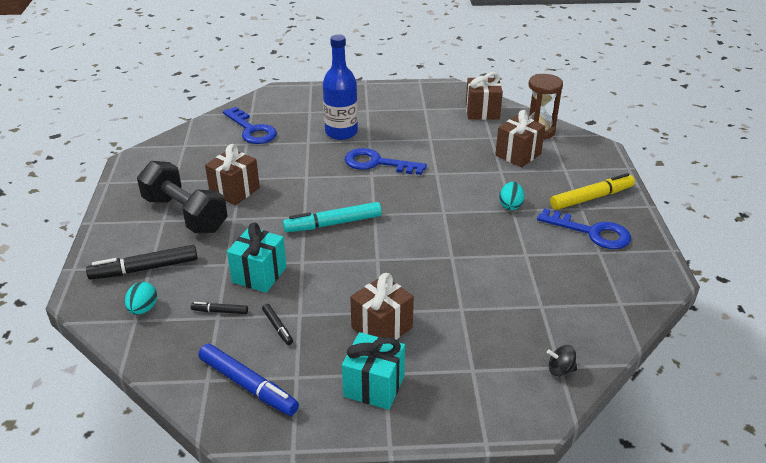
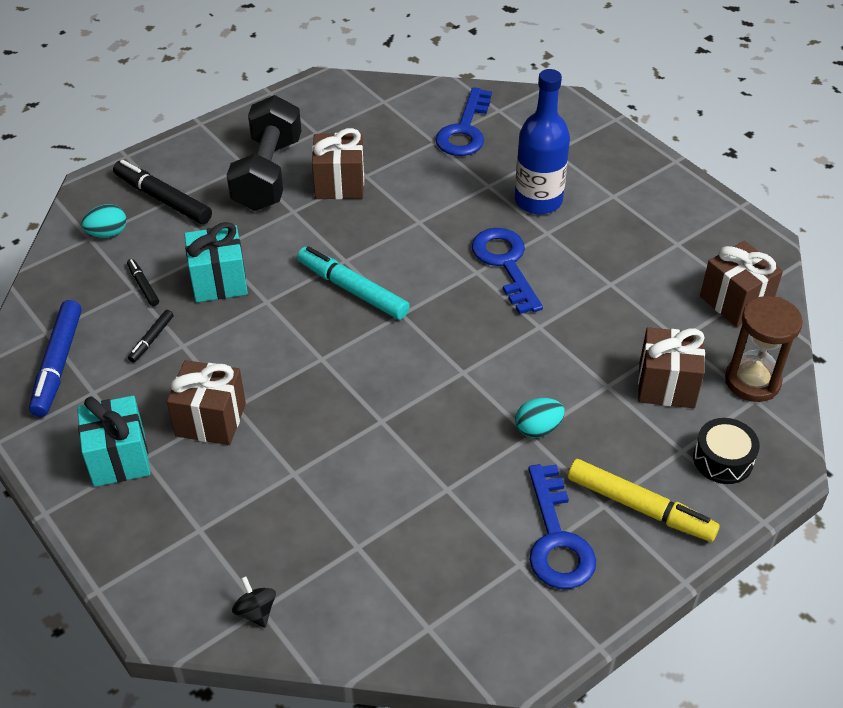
camera: 55 degrees right, 10 degrees up
none -> black drum [693,418,760,484]

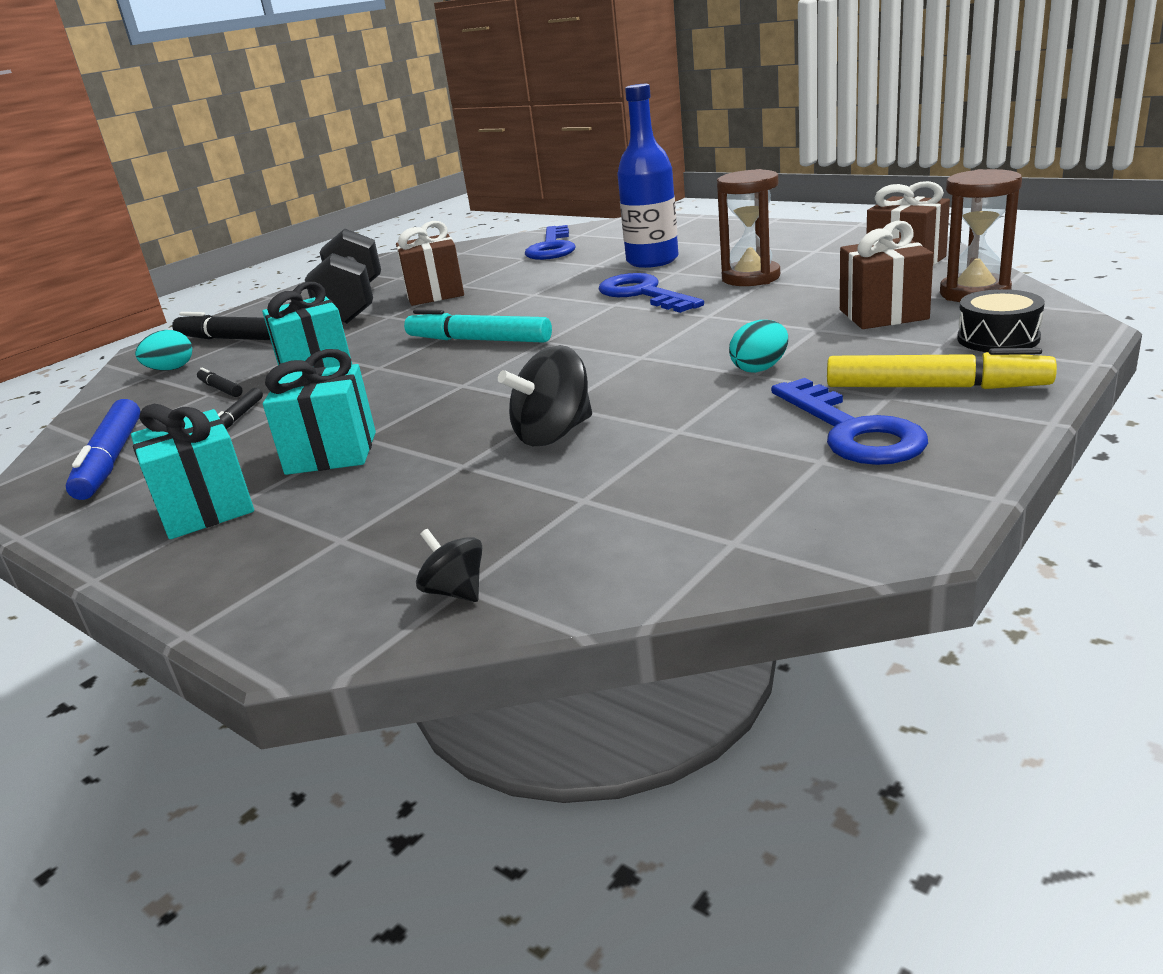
camera: 10 degrees left, 20 degrees down
brown gift [167,360,246,445] -> turquoise gift [263,349,376,475]
none -> black spinning top [498,345,592,446]
none -> brown hourglass [717,169,780,286]

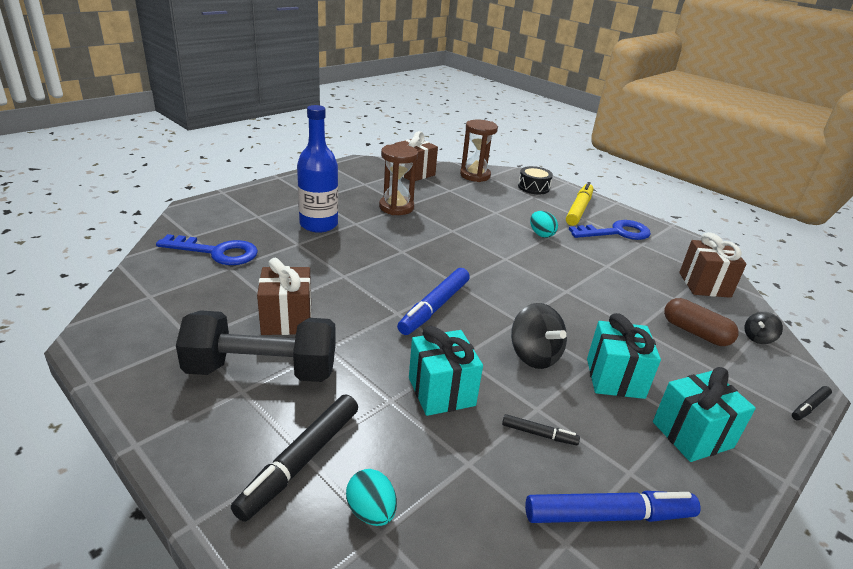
camera: 90 degrees left, 5 degrees up
black marker [197,368,242,397] -> black marker moved to [792,386,832,421]
turquoise marker [404,309,552,343] -> blue marker [397,268,470,335]
black spinning top [498,345,592,446] -> black spinning top moved to [511,303,567,369]
blue key [599,273,704,313] -> none
brown gift [840,221,934,329] -> brown gift moved to [679,232,747,298]
none -> brown capsule [664,298,739,346]

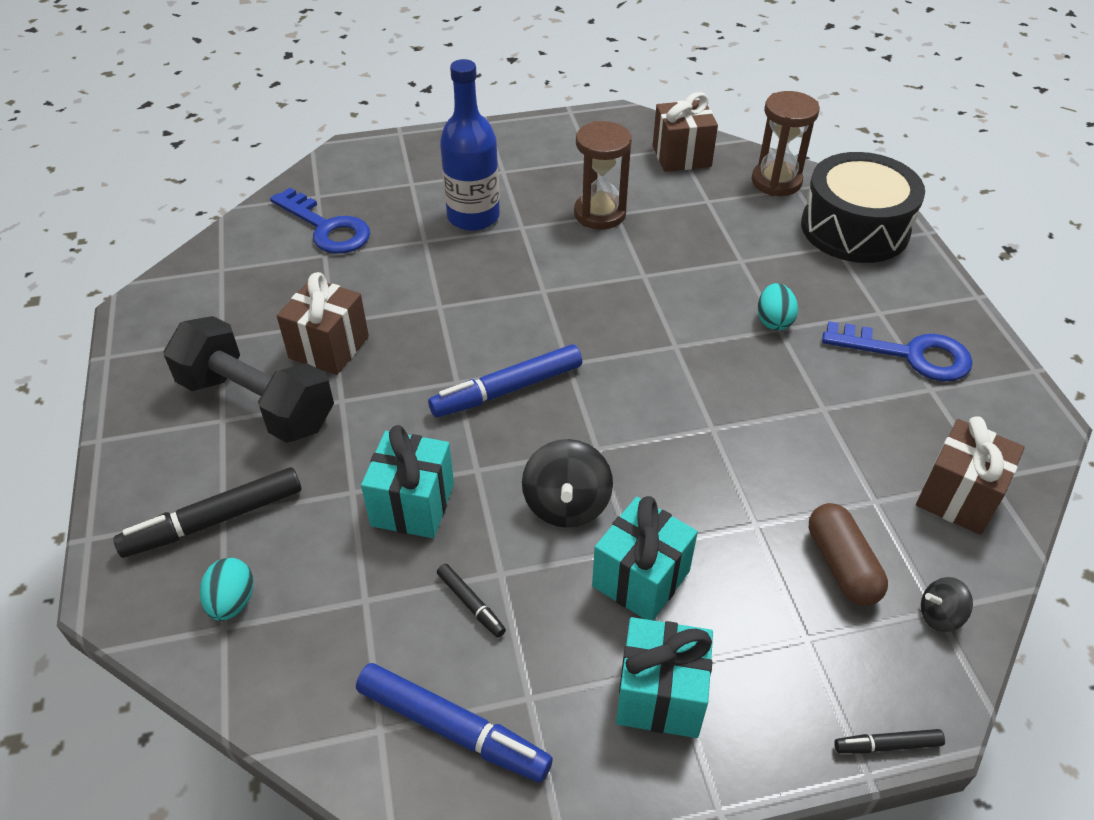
camera: 35 degrees right, 15 degrees up
black drum [518,166,553,194] -> black drum [801,152,925,263], size x1.97
yellow marker [566,182,593,226] -> none

